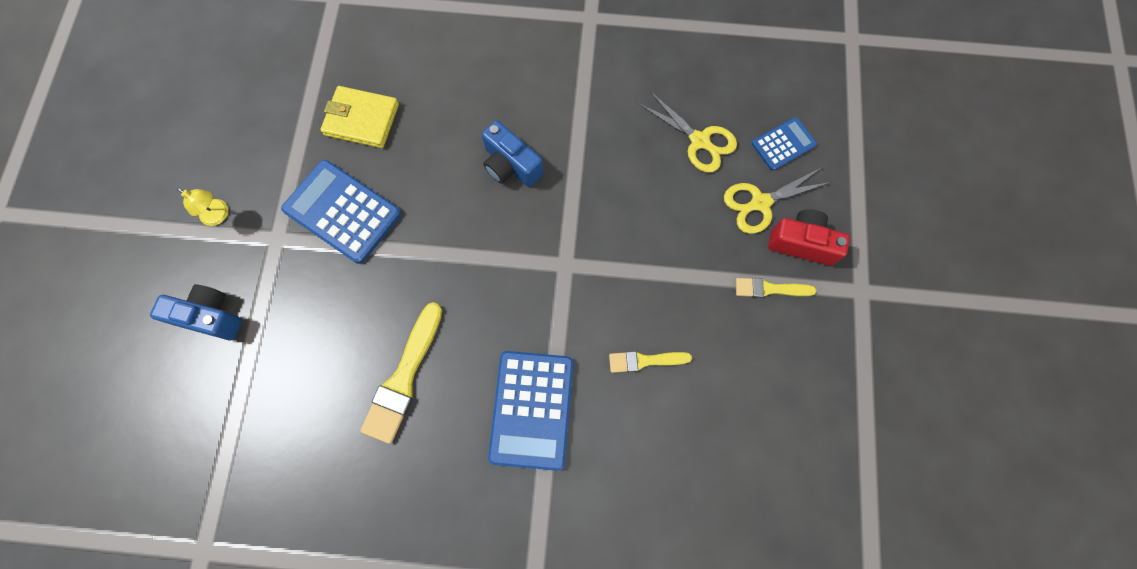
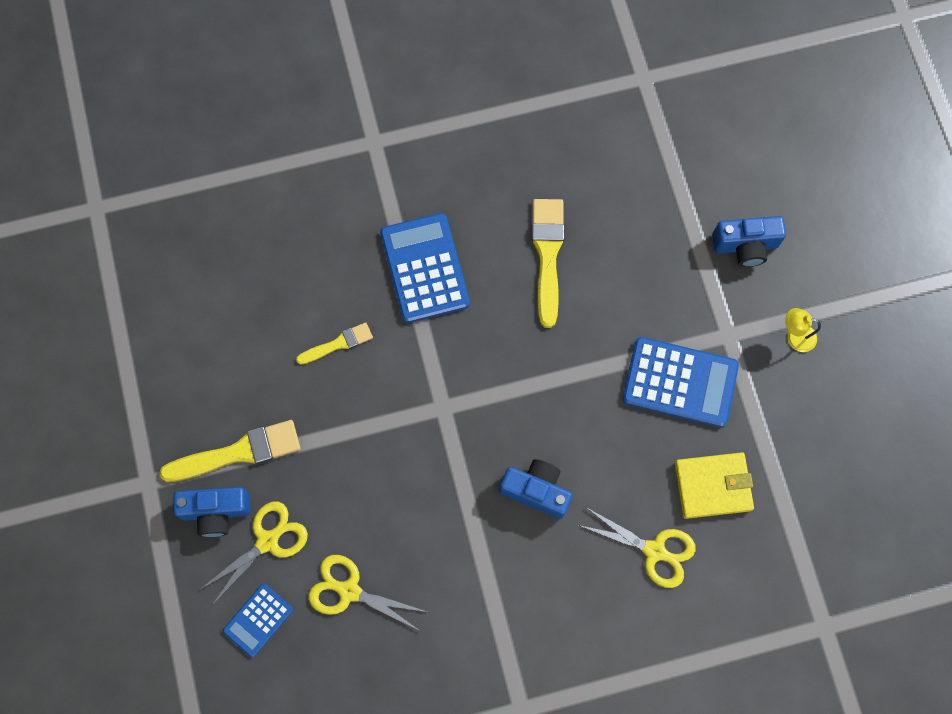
camera: 160 degrees right, 0 degrees up
yellow brush [736,278,816,298] -> yellow brush [159,420,301,482], size x1.73
red camera [768,209,850,265] -> blue camera [173,487,250,537]
none -> yellow scissors [578,507,696,588]

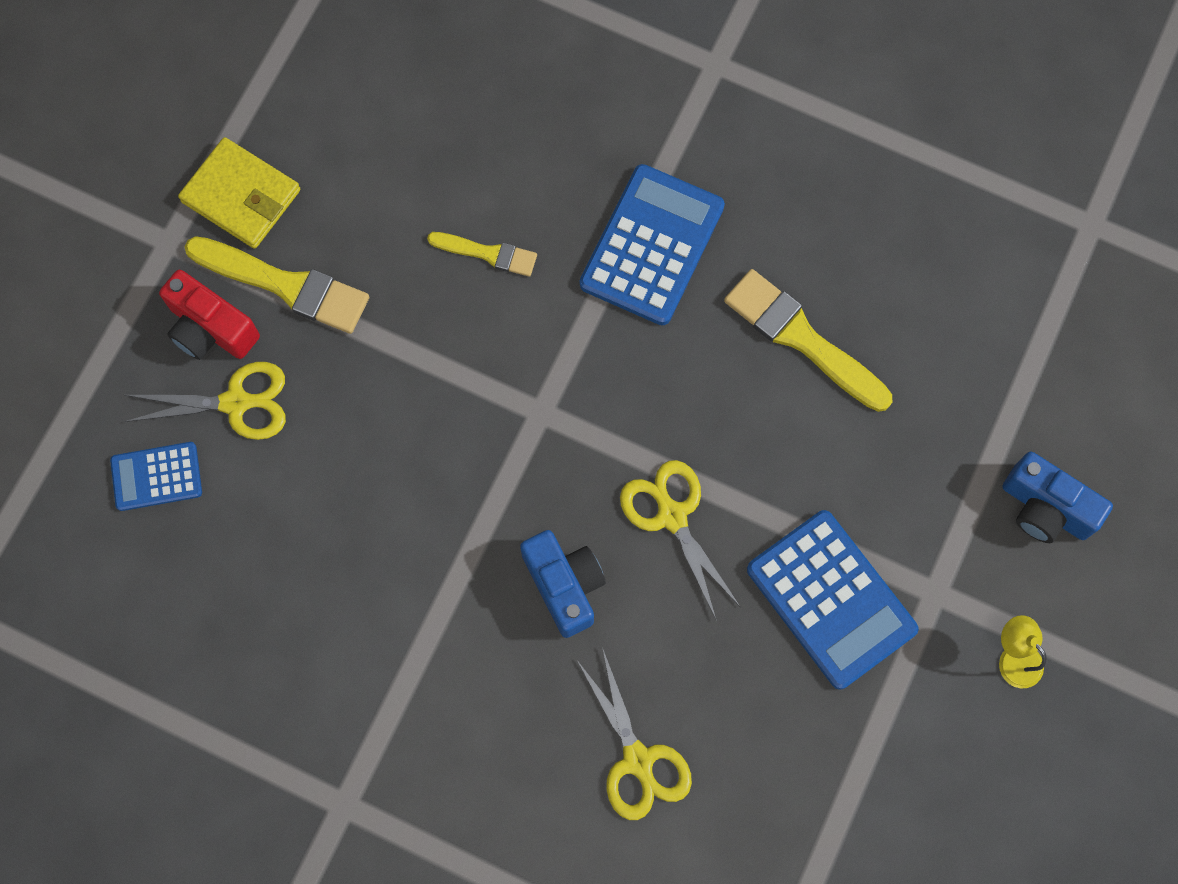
camera: 40 degrees right, 0 degrees up
blue camera [173,487,250,537] -> red camera [159,270,260,360]
yellow scissors [308,555,427,631] -> yellow scissors moved to [620,460,741,619]
yellow brush [532,199,565,328] -> yellow brush turned 90 degrees counterclockwise [724,269,892,412]
yellow wallet [675,452,754,519] -> yellow wallet moved to [178,137,300,249]

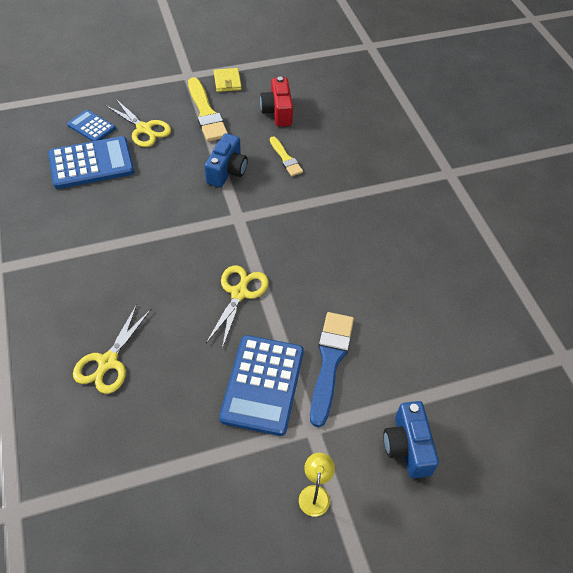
camera: 45 degrees right, 20 degrees down
red camera [159,270,260,360] -> red camera moved to [260,77,293,126]
yellow wallet [178,137,300,249] -> yellow wallet [214,68,242,92], size x0.66
blue camera [520,530,606,638] -> blue camera moved to [204,133,248,187]
blue calculator [580,164,725,325] -> blue calculator moved to [48,136,134,189]
yellow brush [724,269,892,412] -> none
none -> blue brush [310,312,354,427]

